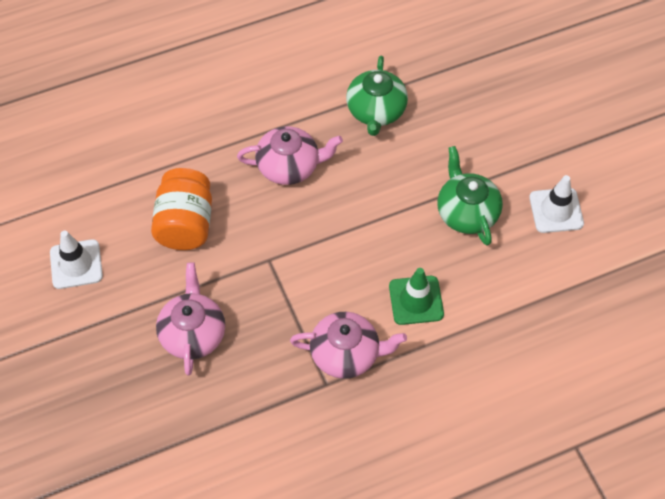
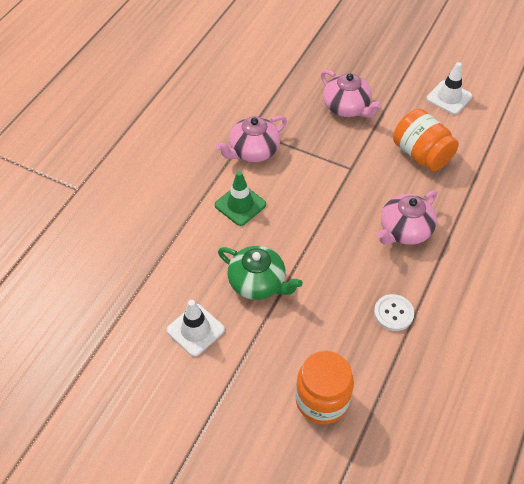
camera: 140 degrees right, 5 degrees down
green teapot [346,56,408,136] -> white button [374,294,414,331]
none -> orange jar [296,351,354,424]

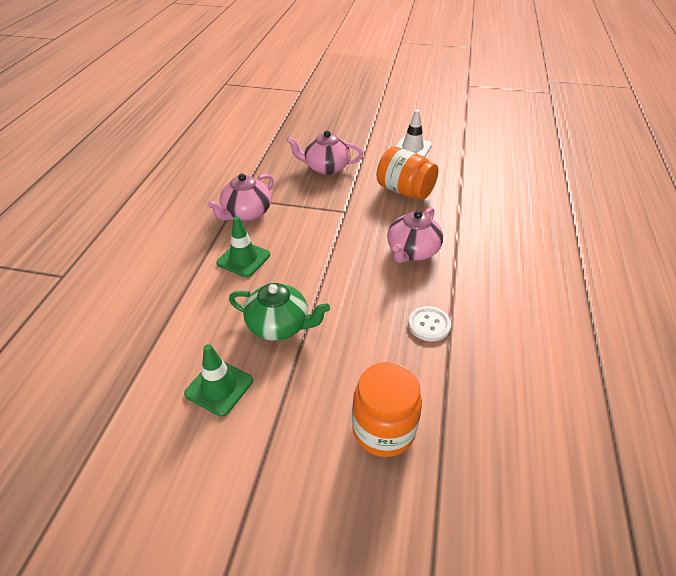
camera: 15 degrees left, 10 degrees down
white traffic cone [167,300,225,357] -> green traffic cone [184,344,253,417]
pink teapot [321,70,382,118] -> pink teapot turned 150 degrees clockwise [286,131,364,175]

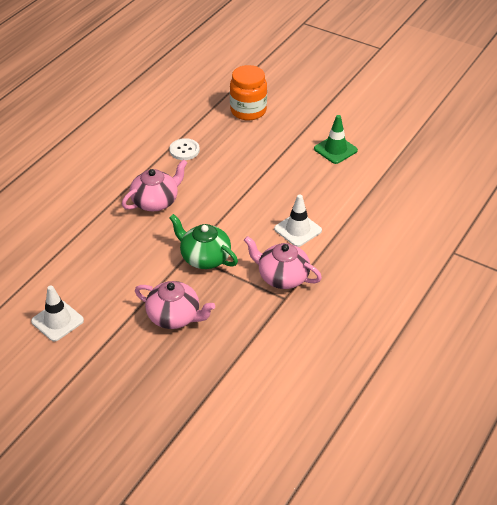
camera: 160 degrees left, 0 degrees up
pink teapot [207,173,274,221] -> pink teapot turned 120 degrees counterclockwise [244,236,322,289]
green traffic cone [216,216,270,277] -> white traffic cone [274,194,322,247]
green teapot [229,283,330,341] -> green teapot moved to [169,214,238,269]
orange jar [377,147,439,200] -> none

